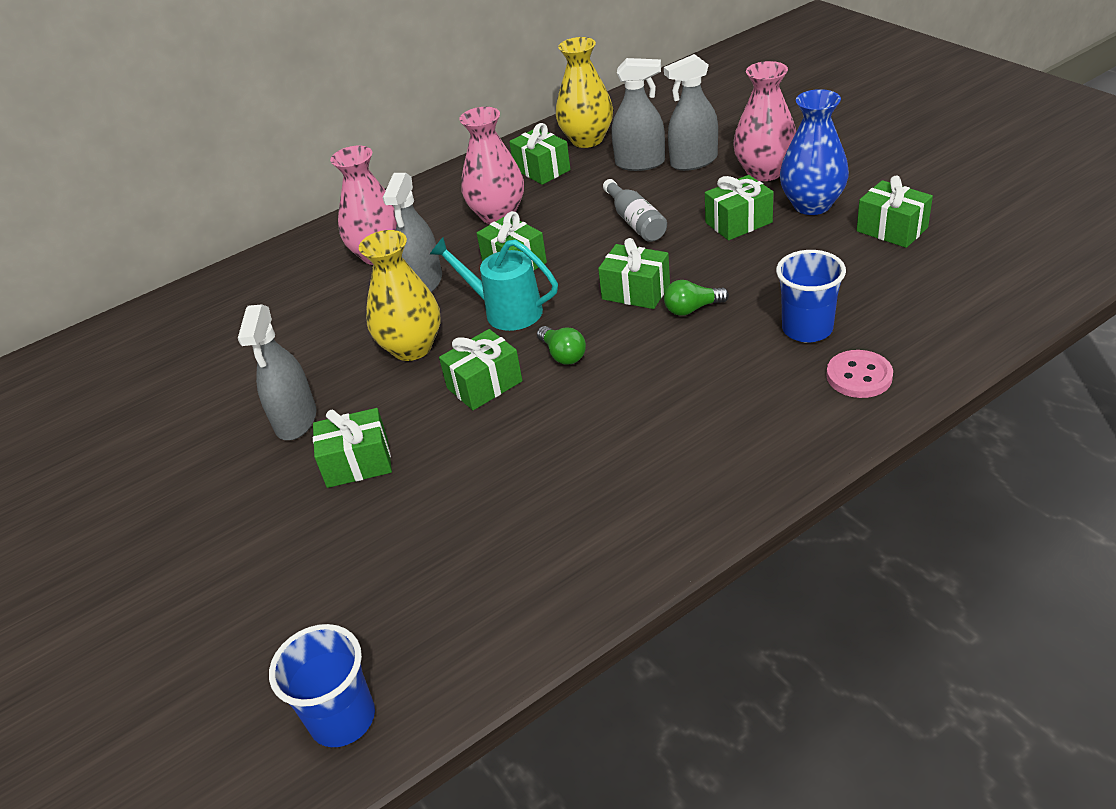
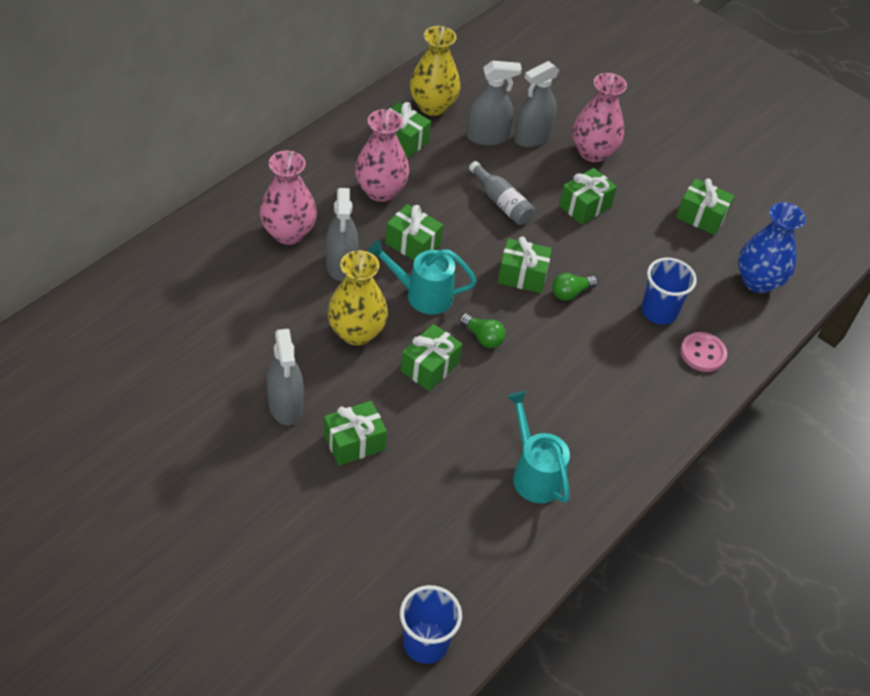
camera: 25 degrees left, 10 degrees up
blue vase [780,89,849,215] -> blue vase moved to [738,202,806,293]
none -> turquoise watering can [507,391,570,503]

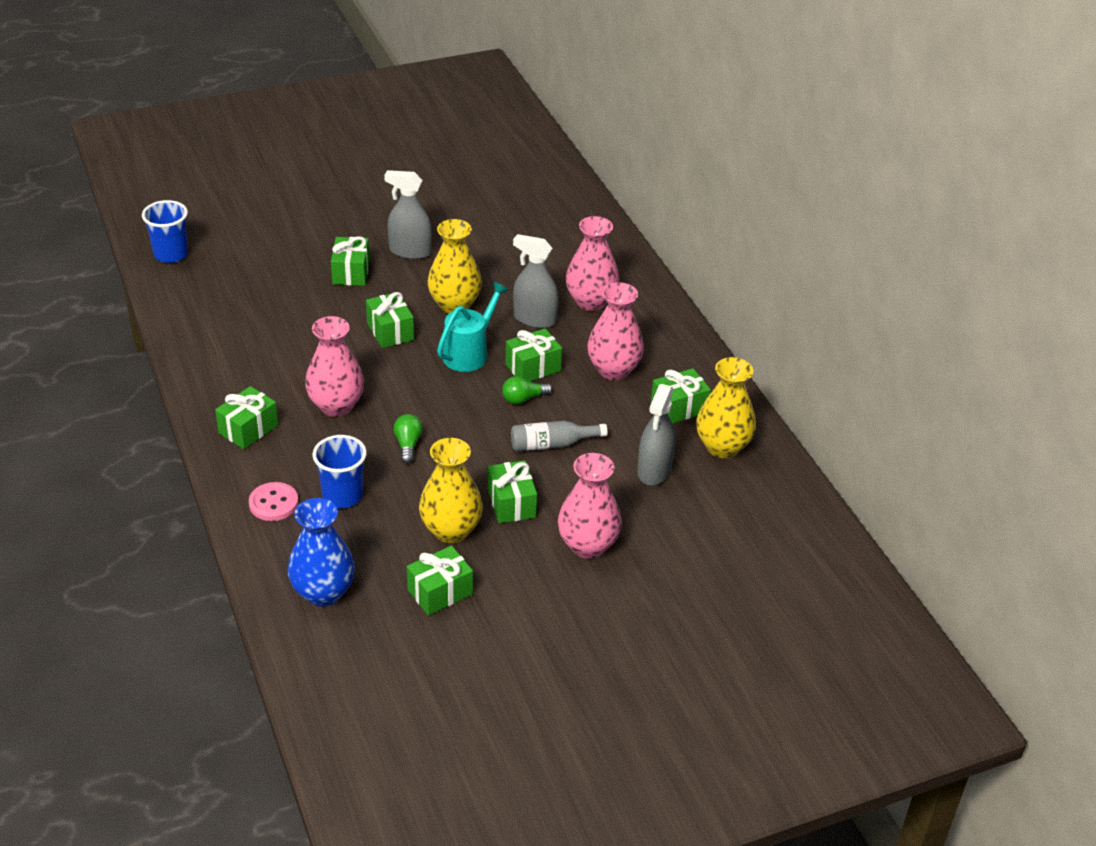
camera: 120 degrees right, 10 degrees down
green light bulb [460,313,506,348] -> green light bulb moved to [502,376,553,404]
green gift [498,236,552,293] -> green gift moved to [215,386,278,449]
turquoise watering can [507,391,570,503] -> none
grey spray bottle [514,61,559,147] -> none
none -> pink vase [305,316,364,417]
none -> yellow vase [419,438,483,543]

